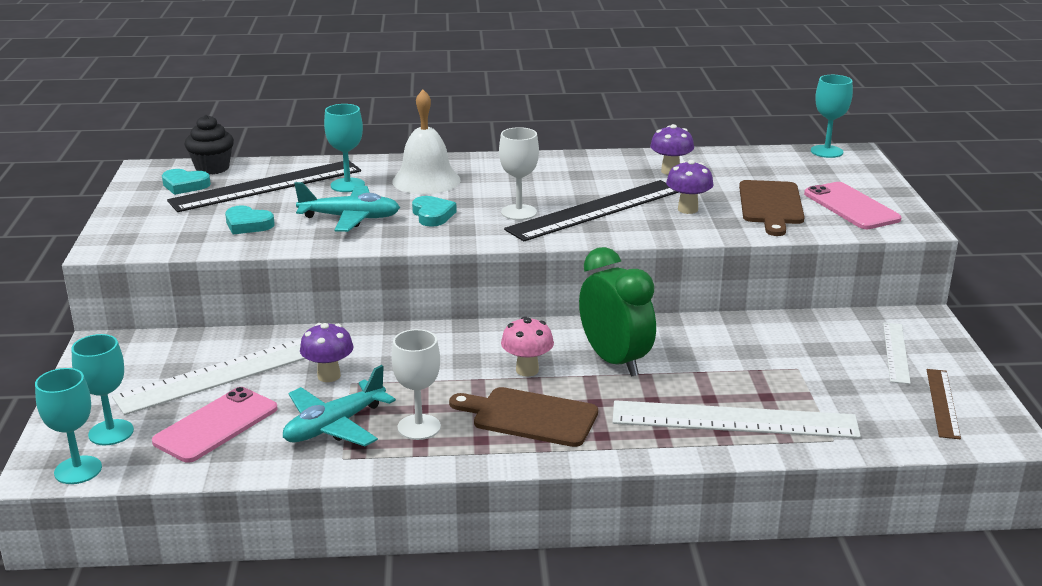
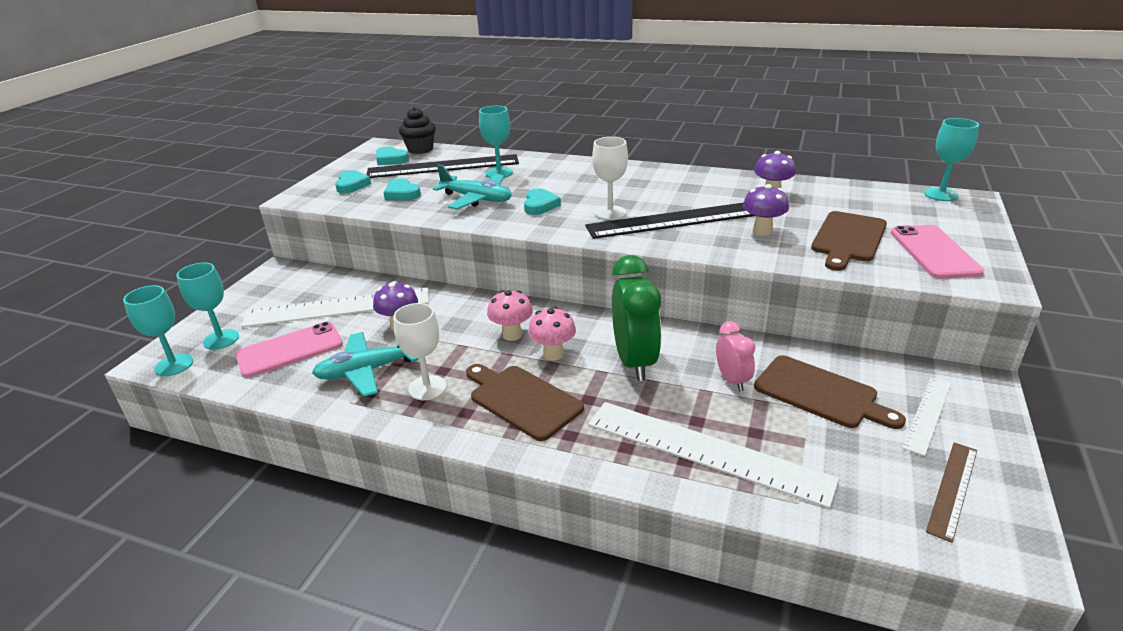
camera: 25 degrees right, 5 degrees up
white bell [392,90,460,194] -> none
none -> turquoise heart [335,170,371,194]
none -> pink mushroom [487,290,533,341]
none -> pink clock [716,321,756,391]
none -> brown cutting board [754,355,906,429]

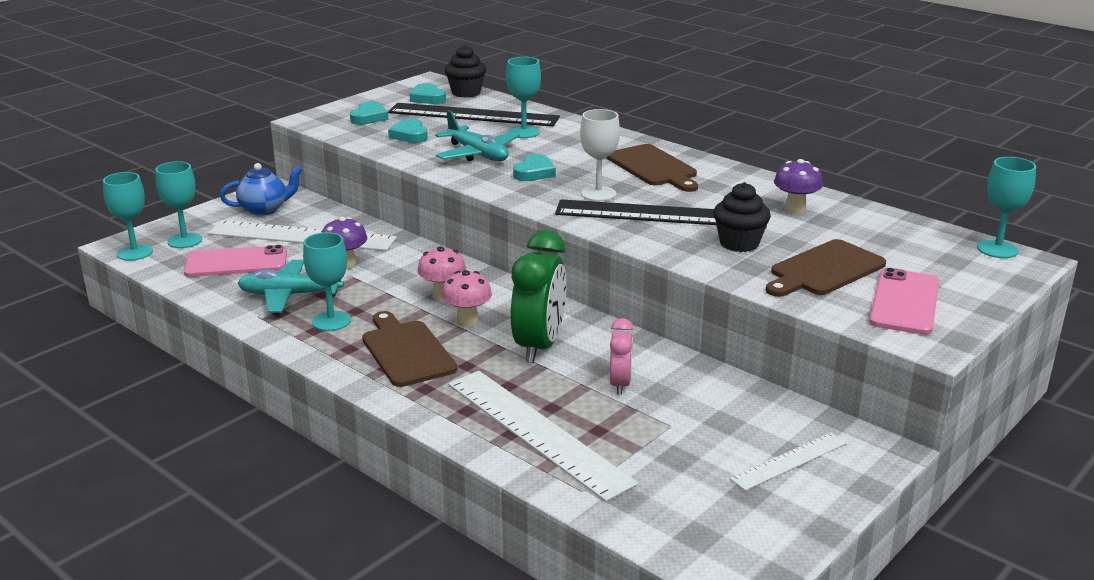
camera: 20 degrees right, 5 degrees down
white goblet [393,303,447,400] -> turquoise goblet [303,232,351,331]
purple mushroom [743,184,789,236] -> black cupcake [714,182,771,252]
brown cutting board [754,355,906,429] -> brown cutting board moved to [606,144,698,192]
brown ruler [926,442,977,543] -> none
none -> blue teapot [220,163,302,216]

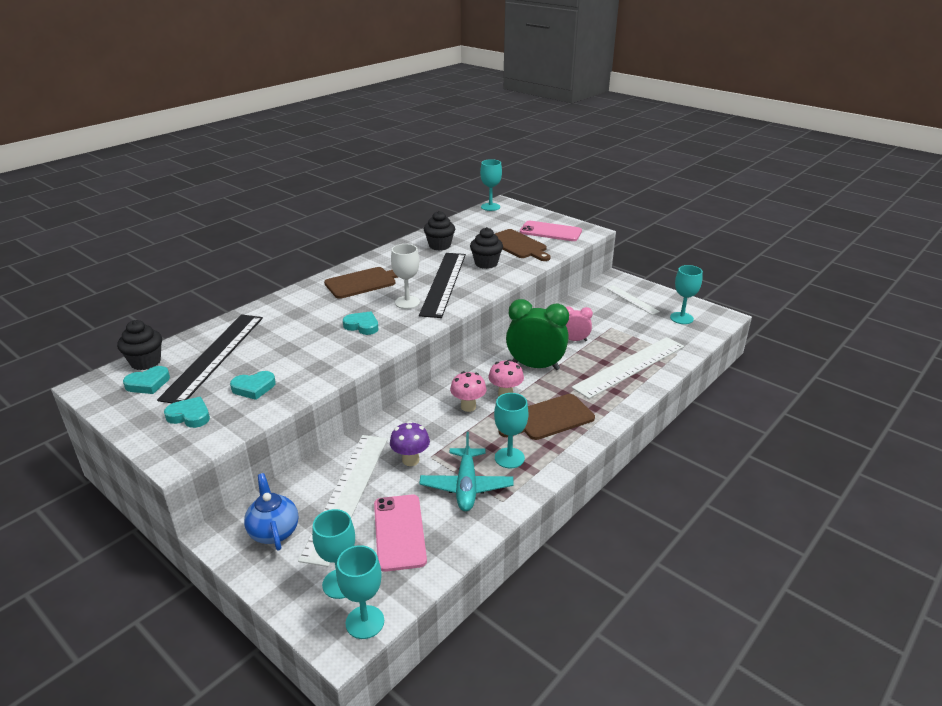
camera: 90 degrees left, 5 degrees up
turquoise plane [435,110,520,161] -> none
turquoise goblet [506,57,541,138] -> turquoise goblet moved to [670,265,703,324]
purple mushroom [774,159,823,215] -> black cupcake [424,211,455,251]

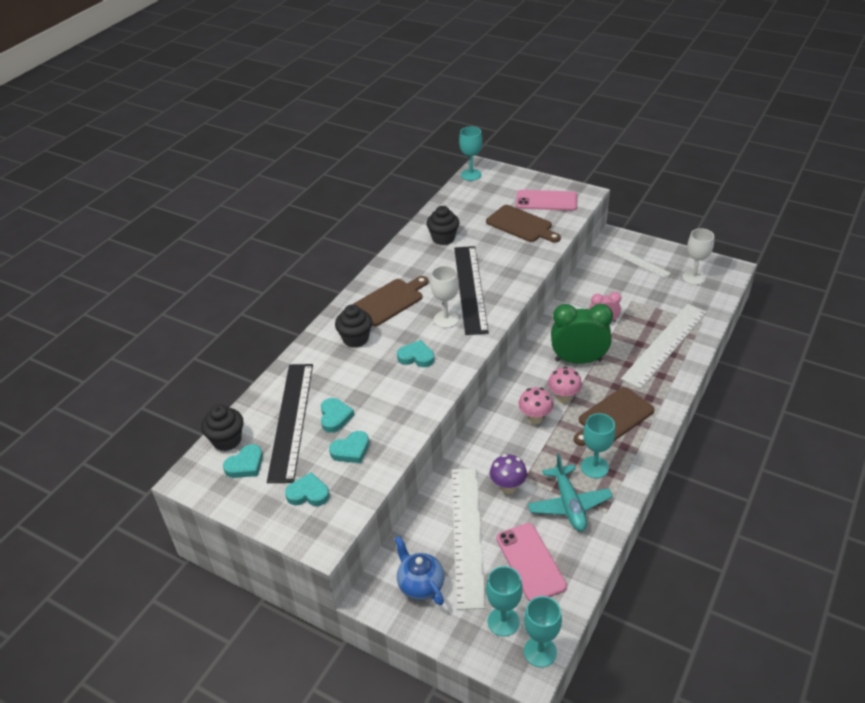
camera: 10 degrees left, 10 degrees up
black cupcake [470,227,503,269] -> black cupcake moved to [335,304,372,348]
turquoise goblet [670,265,703,324] -> white goblet [682,228,714,285]
none -> turquoise heart [321,398,354,433]

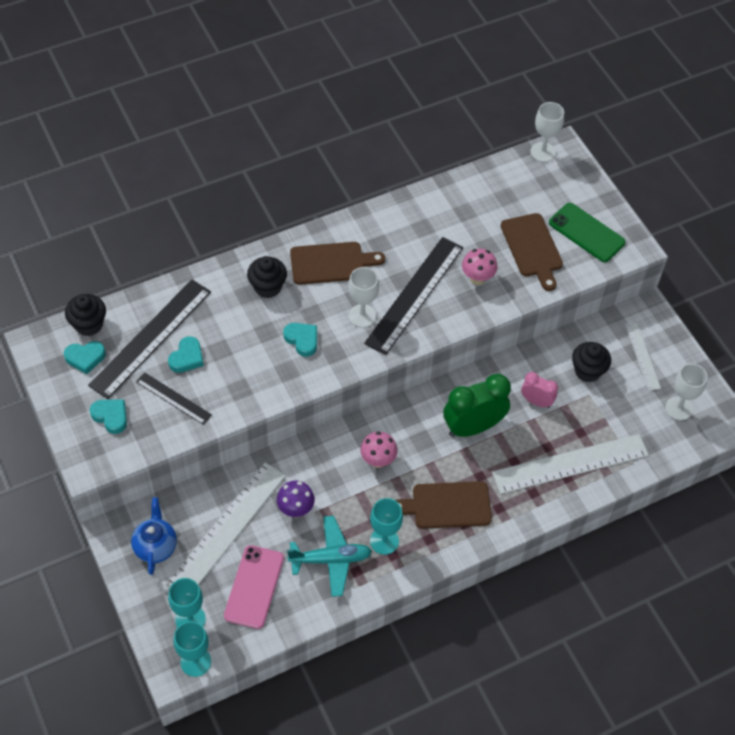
camera: 30 degrees right, 15 degrees up
turquoise heart [329,431,369,463] -> black ruler [136,372,212,425]
black cupcake [426,206,459,245] -> black cupcake moved to [572,342,611,382]
turquoise goblet [459,126,482,181] -> white goblet [530,102,564,162]
pink phone [516,190,578,211] -> green phone [549,203,626,262]
turquoise plane [528,454,613,531] -> turquoise plane turned 120 degrees counterclockwise [287,516,372,597]
pink mushroom [548,366,582,404] -> pink mushroom moved to [462,248,497,285]
green clock [551,304,613,364] -> green clock turned 60 degrees counterclockwise [443,374,511,437]

